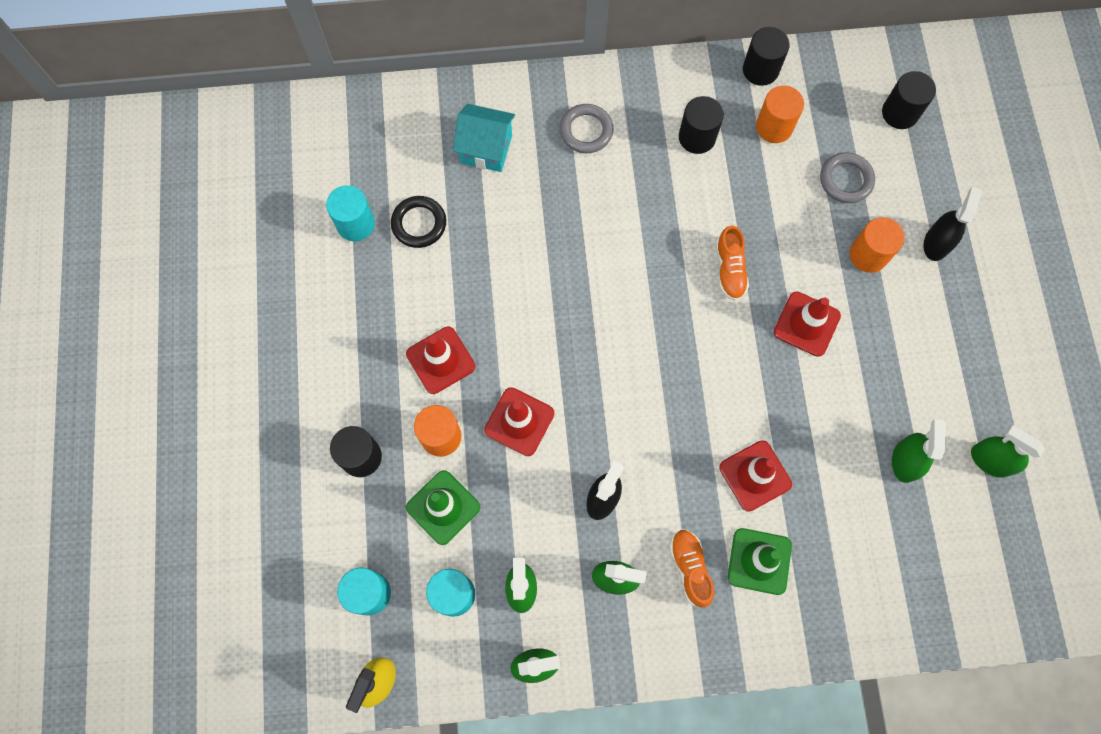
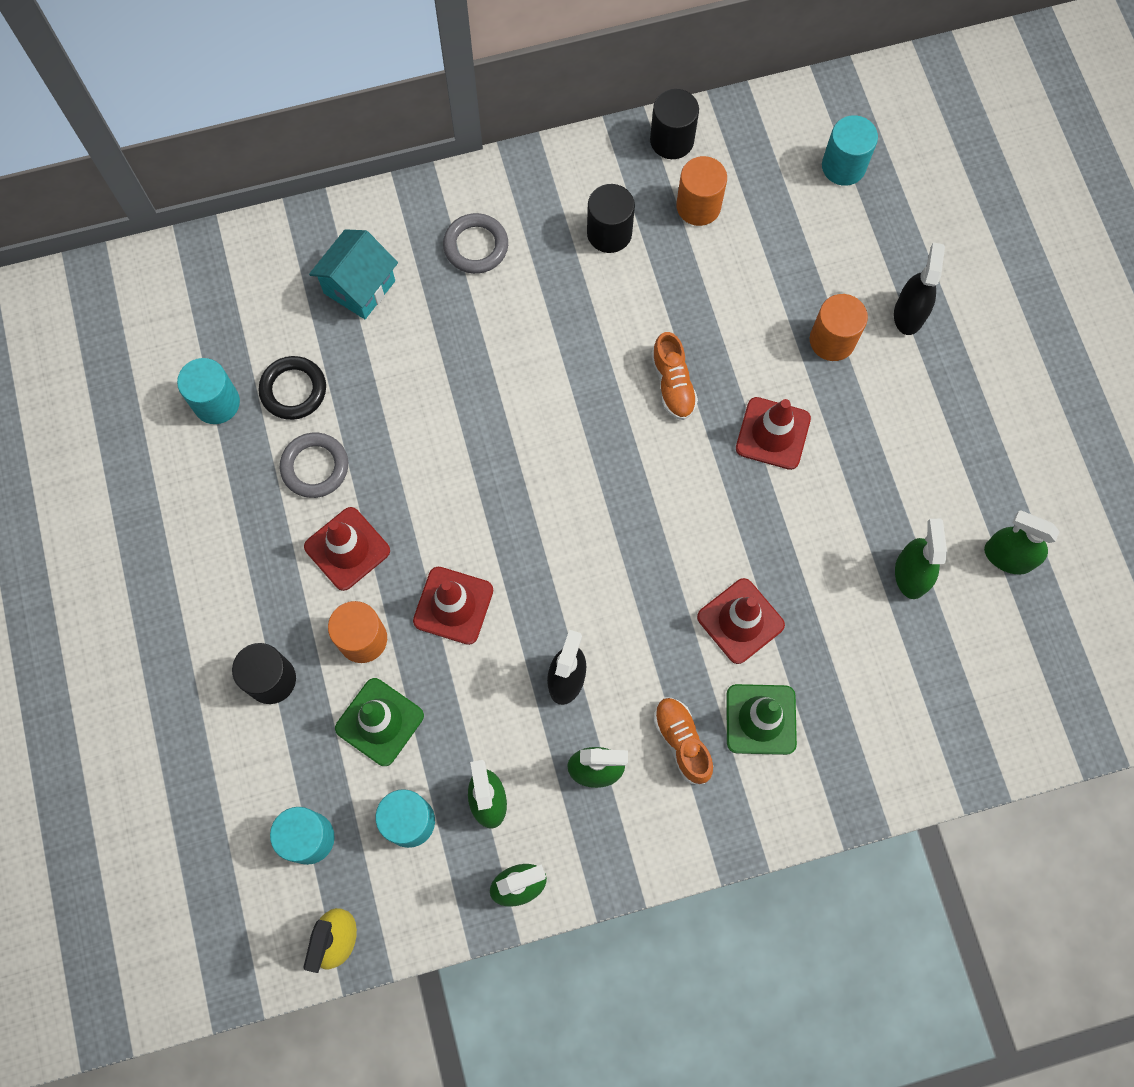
camera: 10 degrees left, 0 degrees up
turquoise house [453,104,515,172] -> turquoise house turned 60 degrees counterclockwise [309,229,398,319]
grey ring [820,152,875,203] -> grey ring moved to [280,433,348,498]
black cylinder [882,71,936,129] -> turquoise cylinder [822,115,878,186]

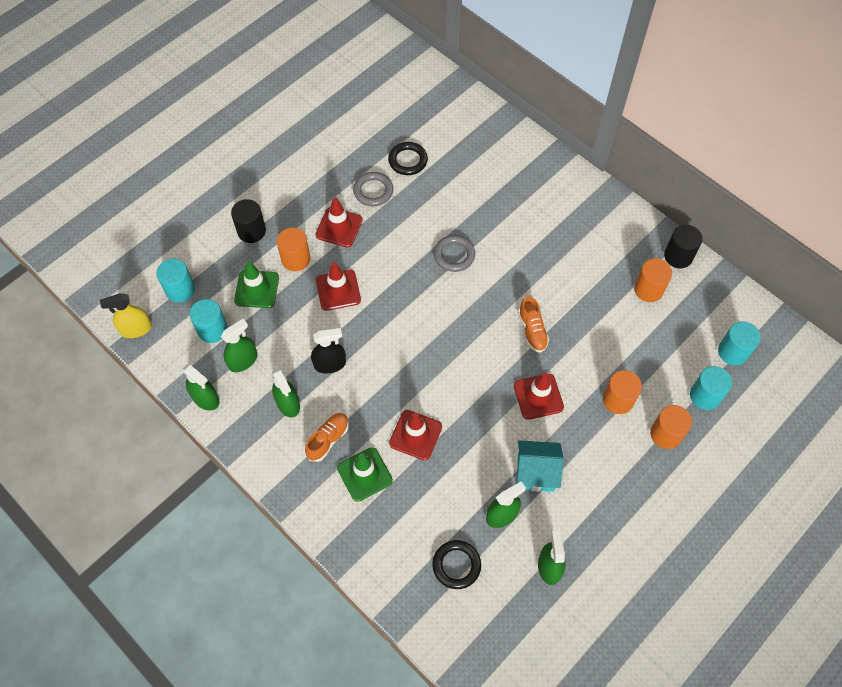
camera: 60 degrees right, 10 degrees down
turquoise cylinder [177,358,240,424] -> turquoise cylinder moved to [690,366,732,410]
turquoise house [309,229,398,319] -> turquoise house moved to [517,440,564,492]
grey ring [443,213,508,274] -> grey ring moved to [434,235,475,272]
black cylinder [587,184,635,253] -> none
orange shoe [651,332,698,420] -> orange shoe turned 60 degrees counterclockwise [518,297,549,353]
black spray bottle [894,242,945,335] -> orange cylinder [650,405,692,449]
none -> black ring [432,540,481,589]

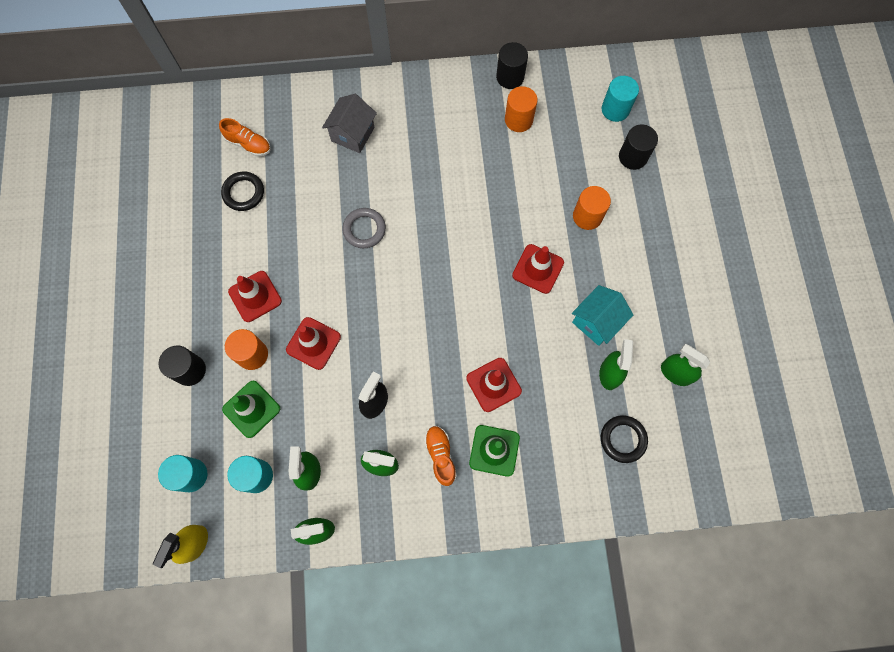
camera: 50 degrees left, 10 degrees up
grey ring [353,172,393,206] -> none
orange shoe [518,297,549,353] -> orange shoe moved to [219,118,271,156]
orange cylinder [650,405,692,449] -> none
turquoise cylinder [690,366,732,410] -> black cylinder [619,125,658,170]
none -> grey house [322,94,377,153]

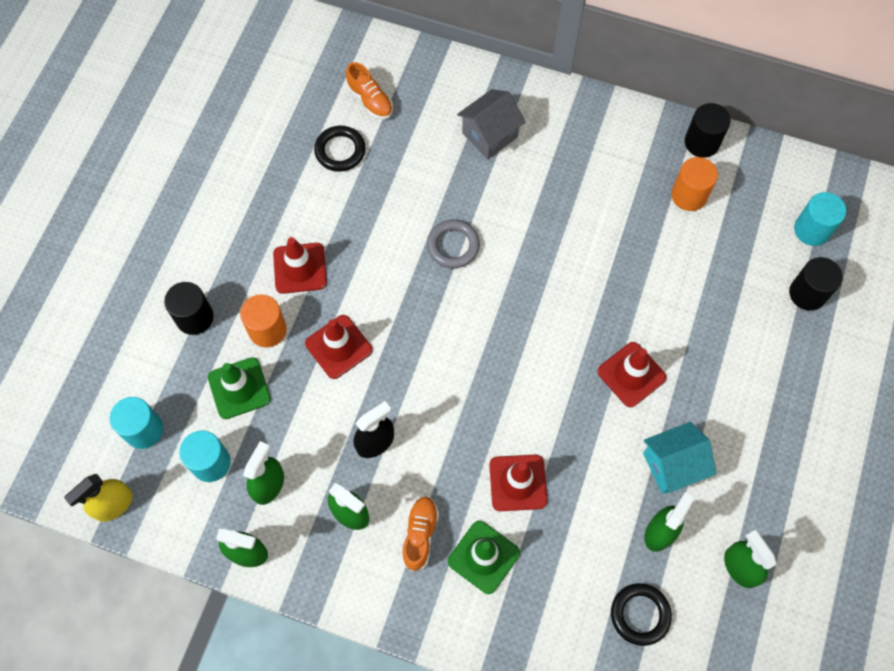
camera: 25 degrees right, 5 degrees down
orange cylinder [573,186,611,230] -> none

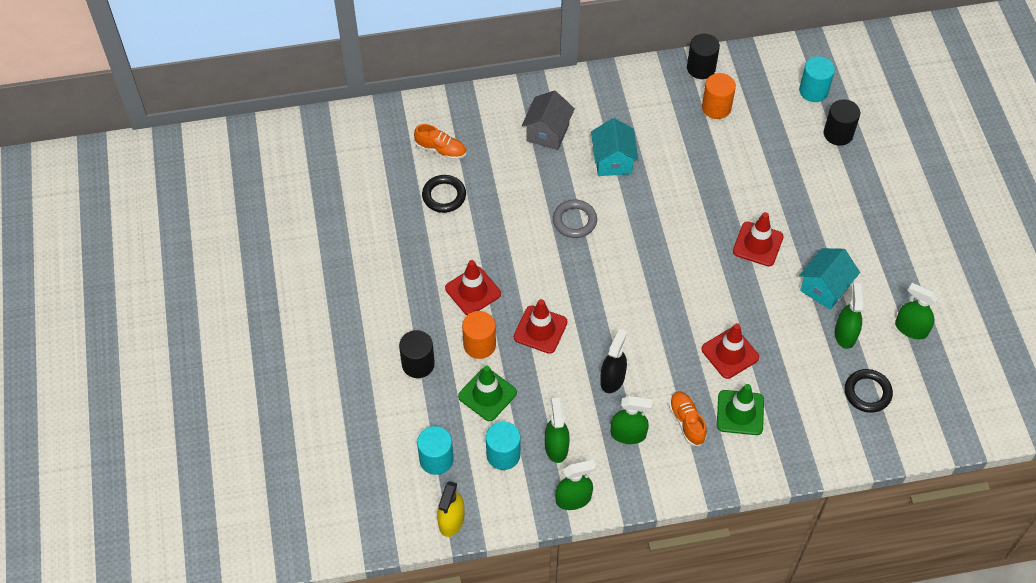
camera: 30 degrees left, 10 degrees down
none -> turquoise house [591,118,638,176]

